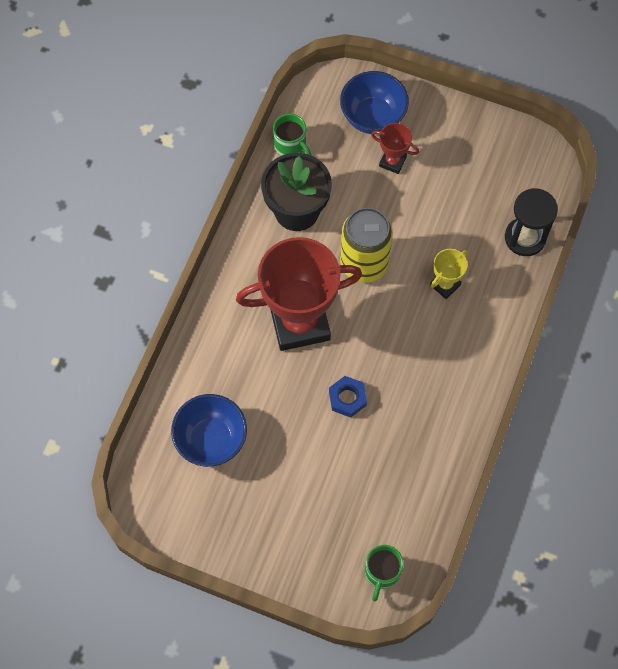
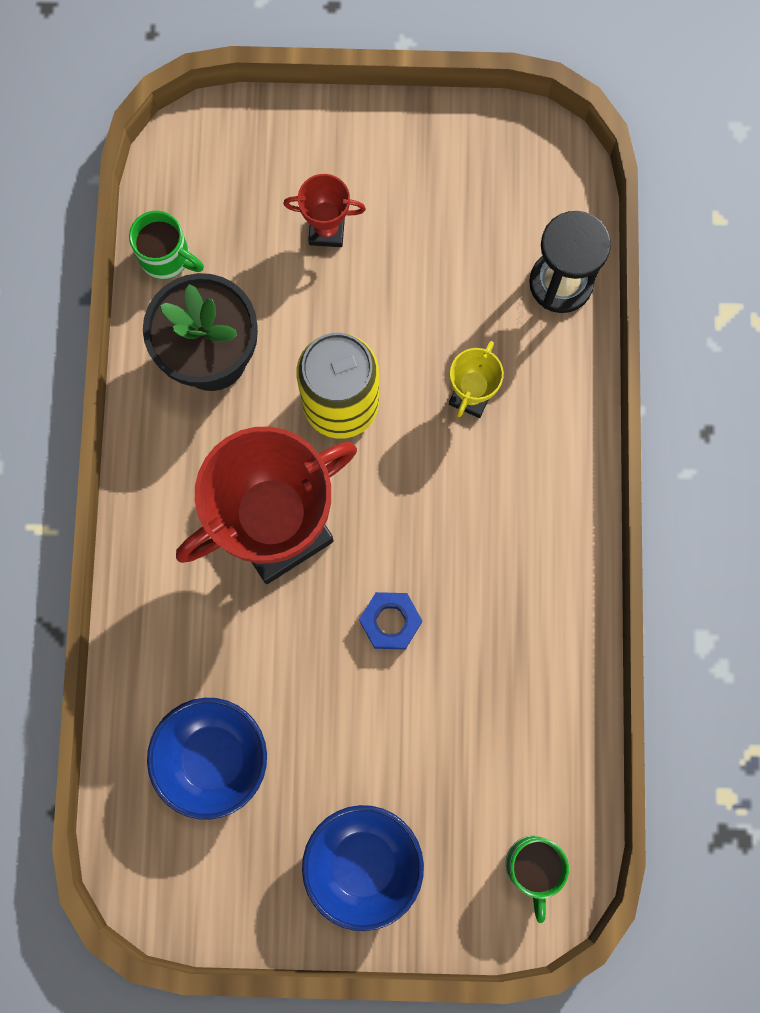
camera: 20 degrees left, 10 degrees up
blue bowl [340,71,409,134] -> blue bowl moved to [302,805,424,931]

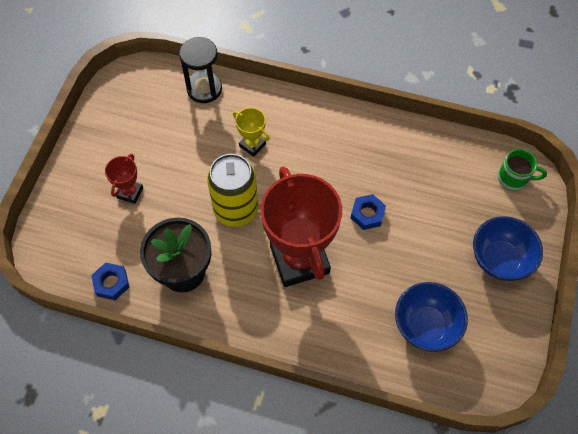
camera: 75 degrees left, 15 degrees down
green mug [129,211,204,279] -> blue nut [91,263,129,300]

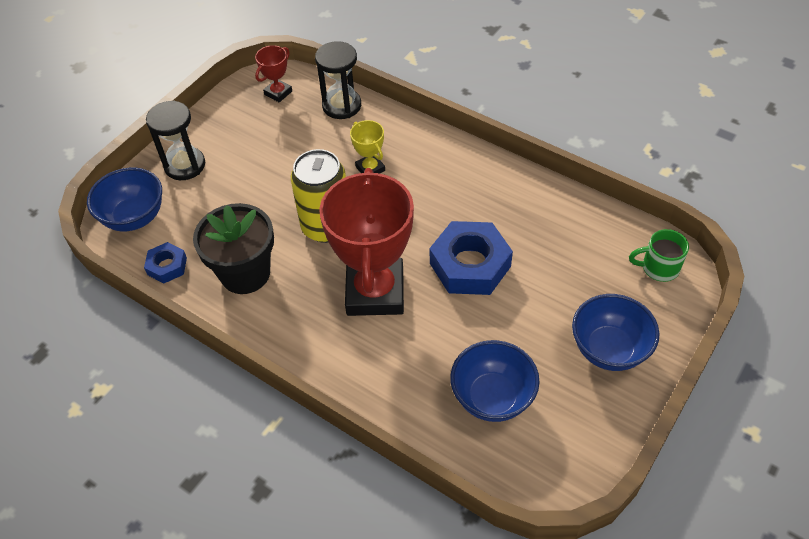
camera: 20 degrees right, 10 degrees down
red trophy [105,154,143,204] -> red trophy moved to [255,45,292,103]
blue nut [351,194,386,230] -> blue nut [430,221,513,295], size x1.92
green mug [498,149,547,191] -> green mug turned 150 degrees clockwise [629,229,689,282]
none -> blue bowl [87,168,162,231]
none -> black hourglass [146,100,205,180]

